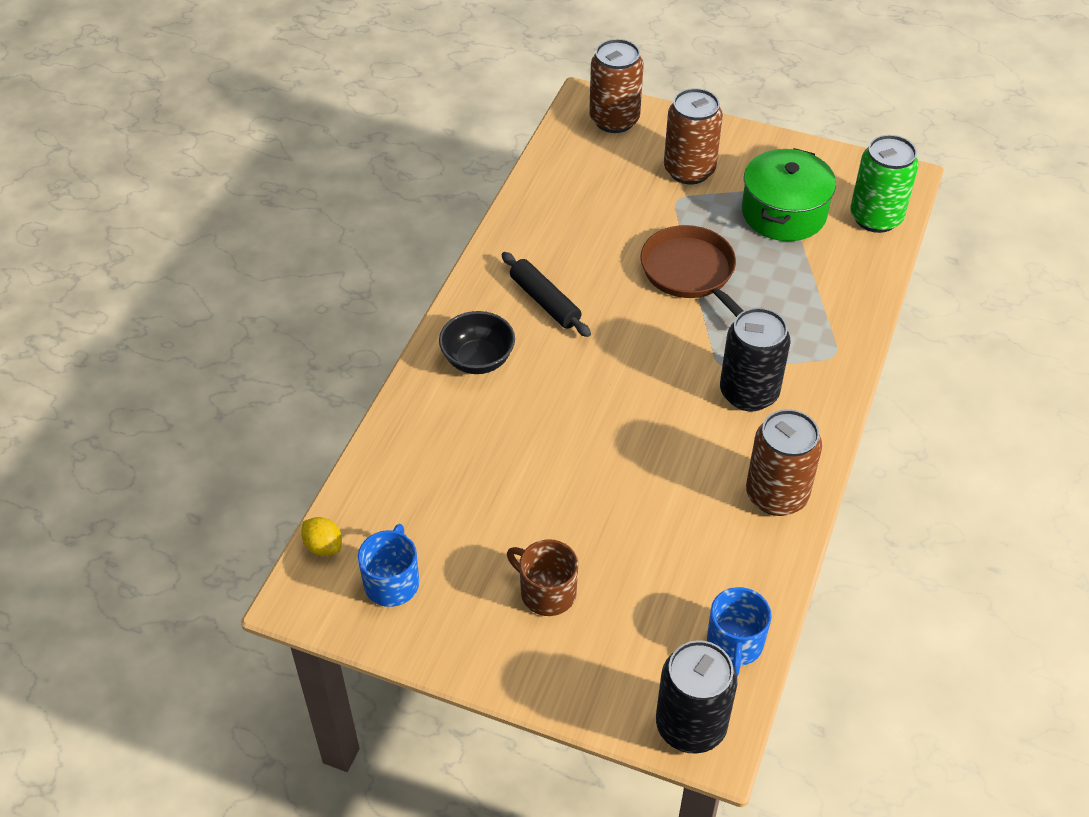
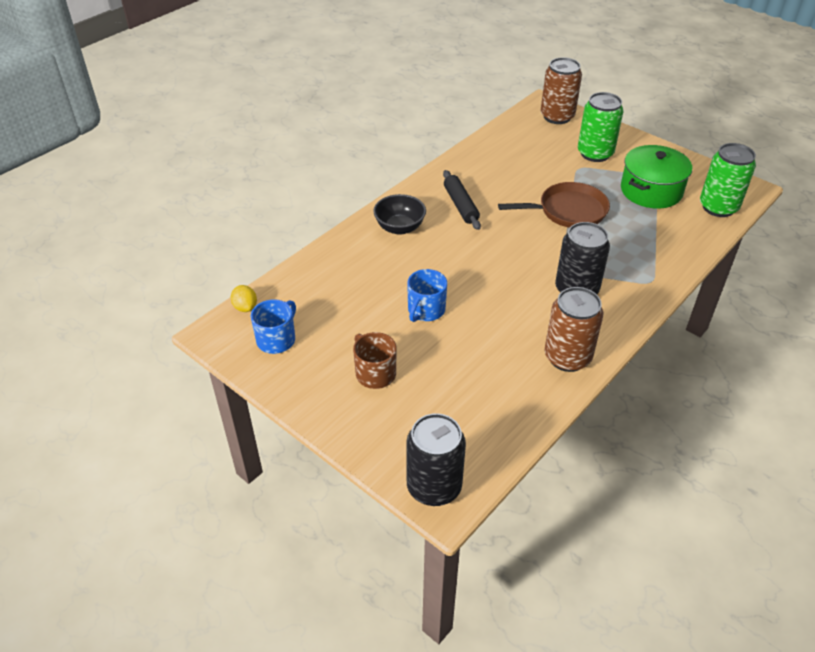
camera: 20 degrees right, 5 degrees down
brown pan [640,225,744,317] -> brown pan turned 90 degrees clockwise [498,182,610,228]
brown can [664,88,723,184] -> green can [578,92,623,162]
blue mug [707,587,772,676] -> blue mug moved to [407,269,447,322]

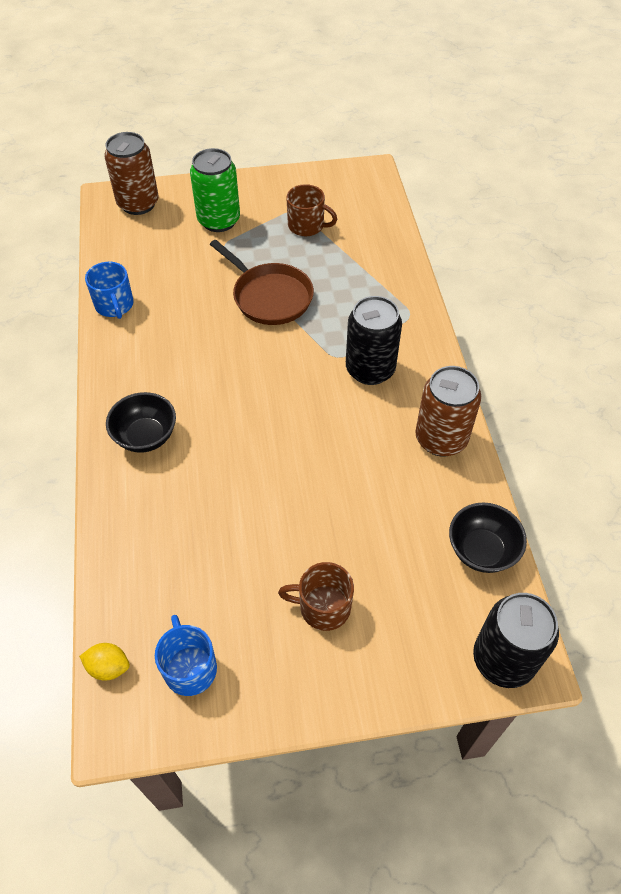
camera: 50 degrees left, 10 degrees up
blue mug [407,269,447,322] -> blue mug moved to [85,262,134,319]
black rolling pin [443,170,481,230] -> none
brown pan [498,182,610,228] -> brown pan turned 105 degrees clockwise [210,240,314,325]
green pot [621,145,692,209] -> brown mug [286,184,337,236]
green can [700,143,756,217] -> none
none -> black bowl [449,502,527,573]

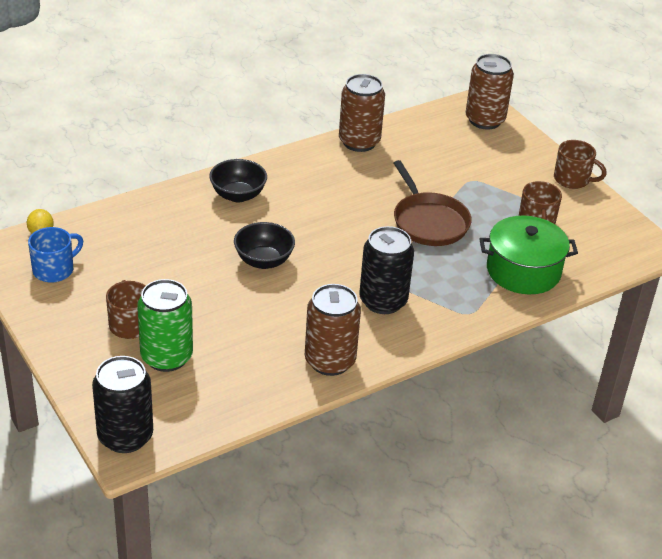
camera: 65 degrees right, 15 degrees down
blue mug [85,262,134,319] -> brown can [339,74,385,152]
green can [190,148,240,232] -> green can moved to [137,279,193,372]
brown pan [210,240,314,325] -> brown pan turned 45 degrees counterclockwise [393,160,472,246]
black bowl [449,502,527,573] -> black bowl moved to [234,222,295,269]
none -> green pot [479,216,578,294]
none -> brown mug [554,140,607,189]

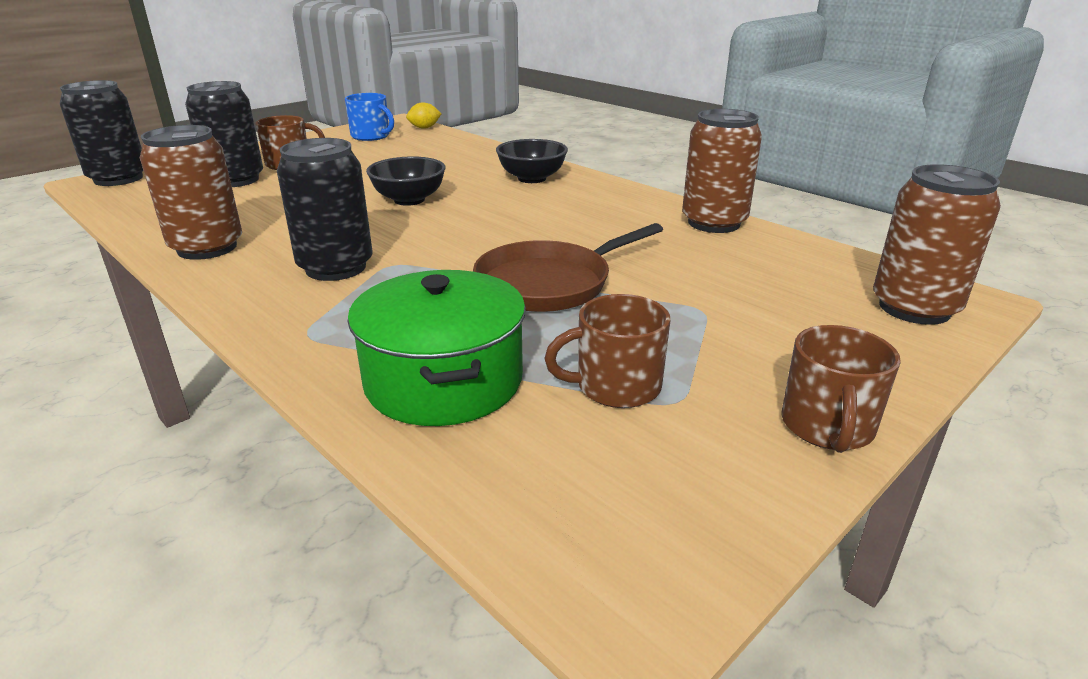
camera: 80 degrees right, 10 degrees down
green can [137,279,193,372] -> black can [185,81,263,187]

